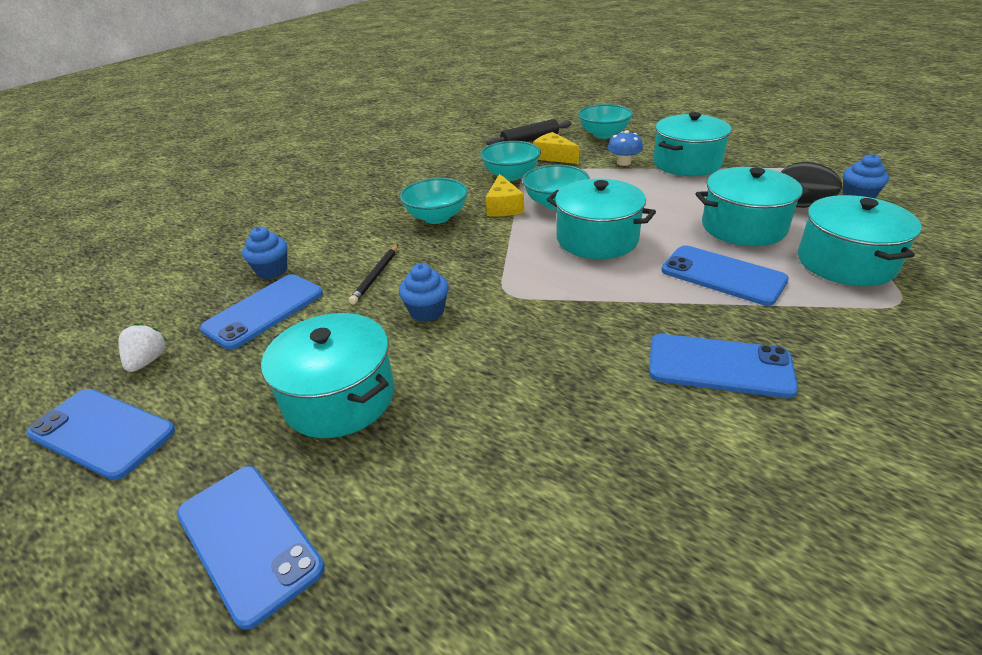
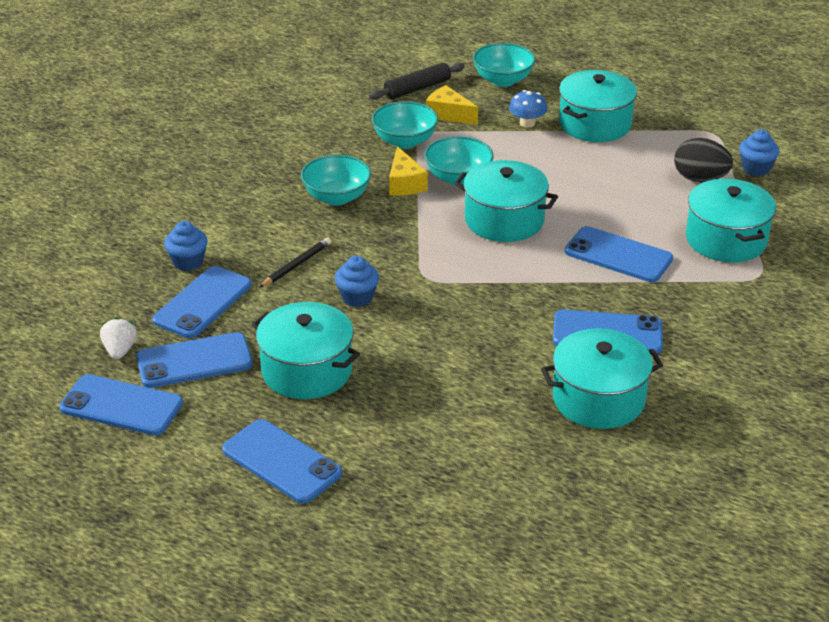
camera: 10 degrees left, 0 degrees up
black pencil [349,245,398,304] -> black pencil turned 150 degrees counterclockwise [259,237,331,288]
turquoise pot [695,167,810,246] -> turquoise pot moved to [541,328,663,429]
none -> blue phone [136,332,253,388]

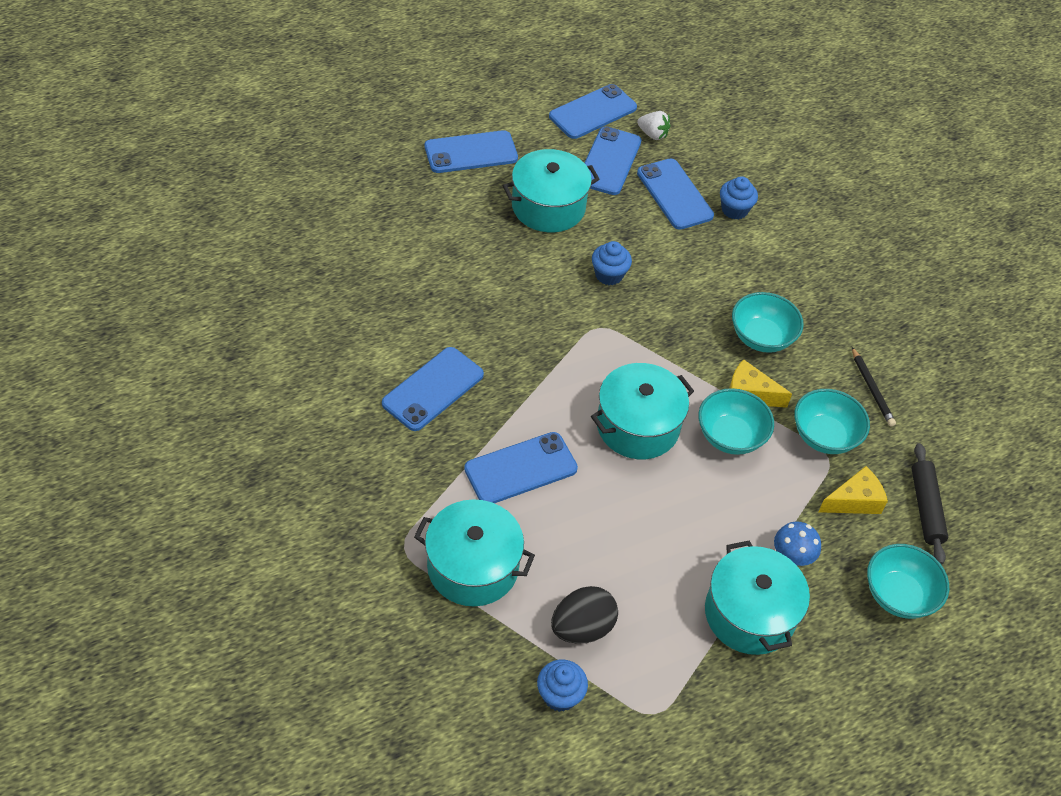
camera: 120 degrees right, 15 degrees up
black pencil [259,237,331,288] -> black pencil moved to [852,347,896,427]
turquoise pot [541,328,663,429] -> none

